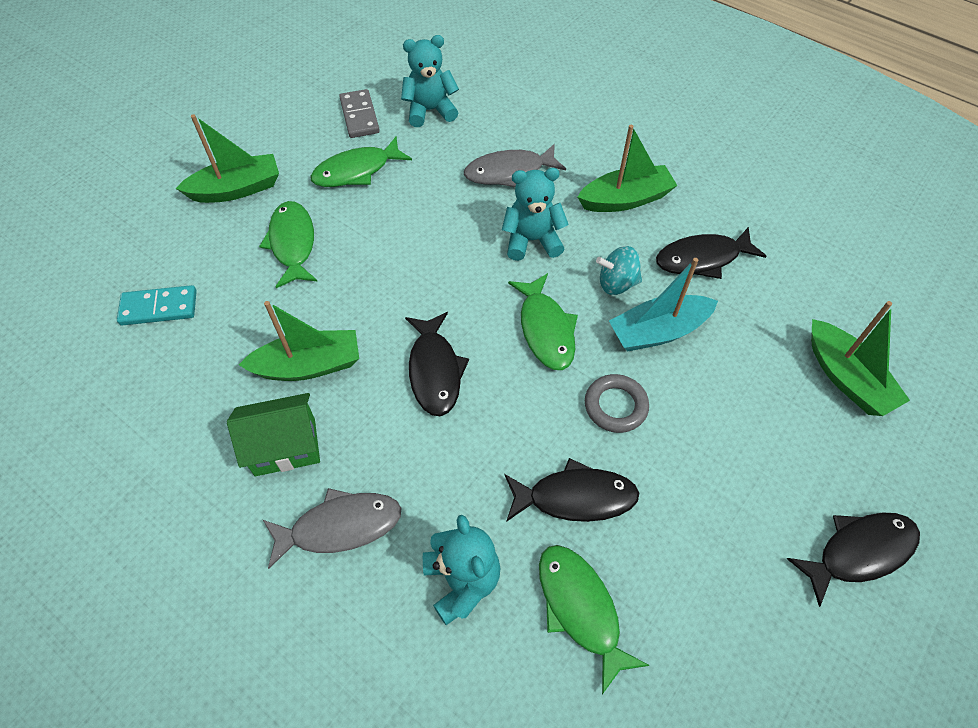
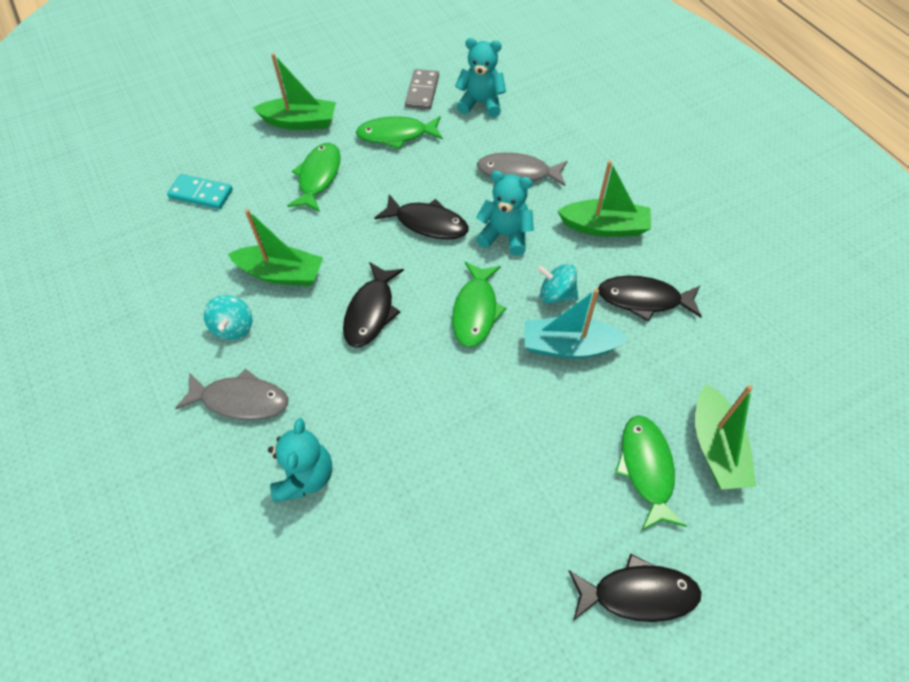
camera: 25 degrees right, 0 degrees up
green house [227,393,320,476] -> turquoise spinning top [204,295,252,340]
black fish [504,458,639,522] -> black fish moved to [374,194,469,240]
green fish [539,545,649,694] -> green fish moved to [615,415,687,531]
grey ring [585,374,649,433] -> none

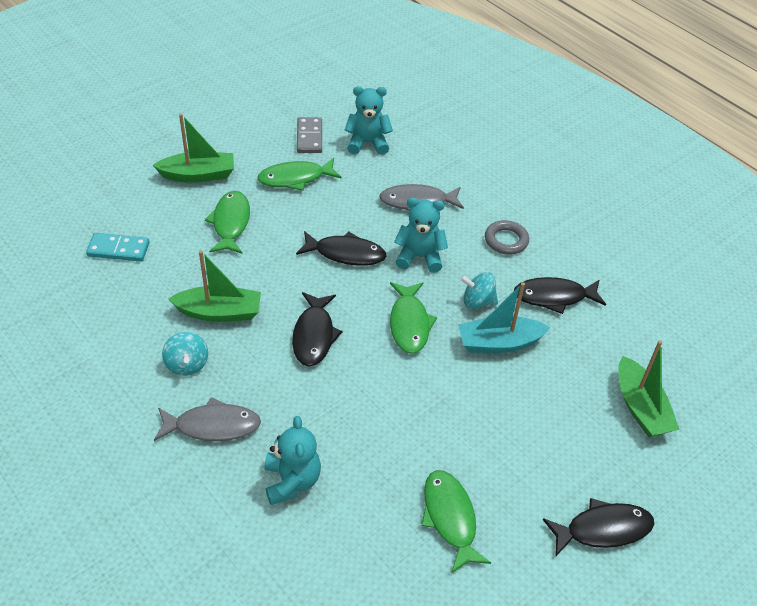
camera: 15 degrees left, 10 degrees down
green boat [557,161,651,237] -> grey ring [485,220,529,255]
green fish [615,415,687,531] -> green fish moved to [421,470,491,574]

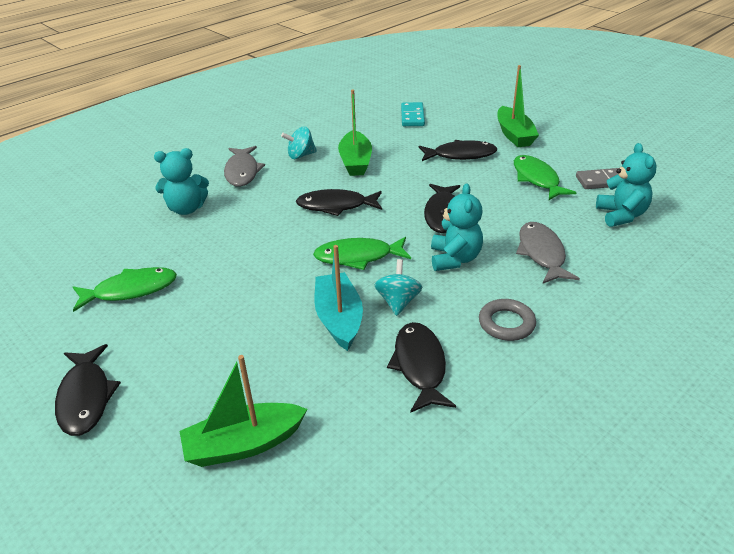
camera: 90 degrees right, 10 degrees down
green fish [205,191,250,254] -> black fish [419,140,497,161]

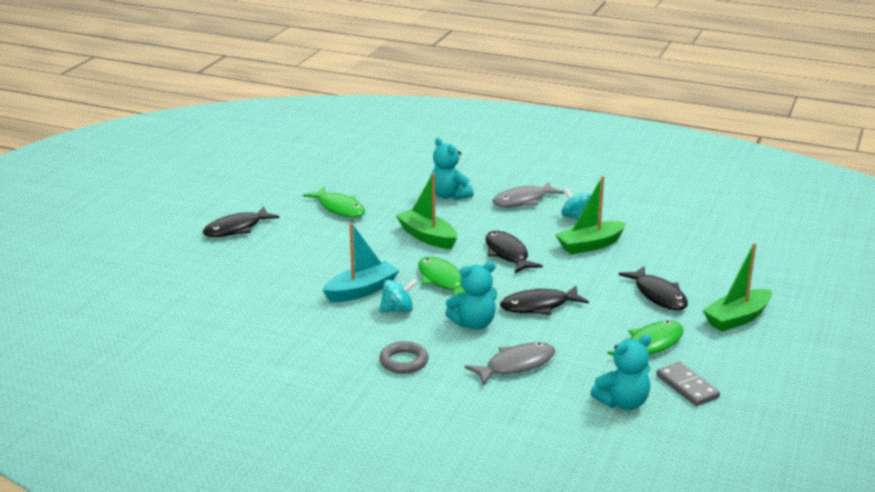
camera: 65 degrees right, 10 degrees down
green boat [180,355,307,467] -> green boat moved to [396,173,457,249]
black fish [387,322,456,413] -> none
turquoise domino [401,102,425,126] -> none

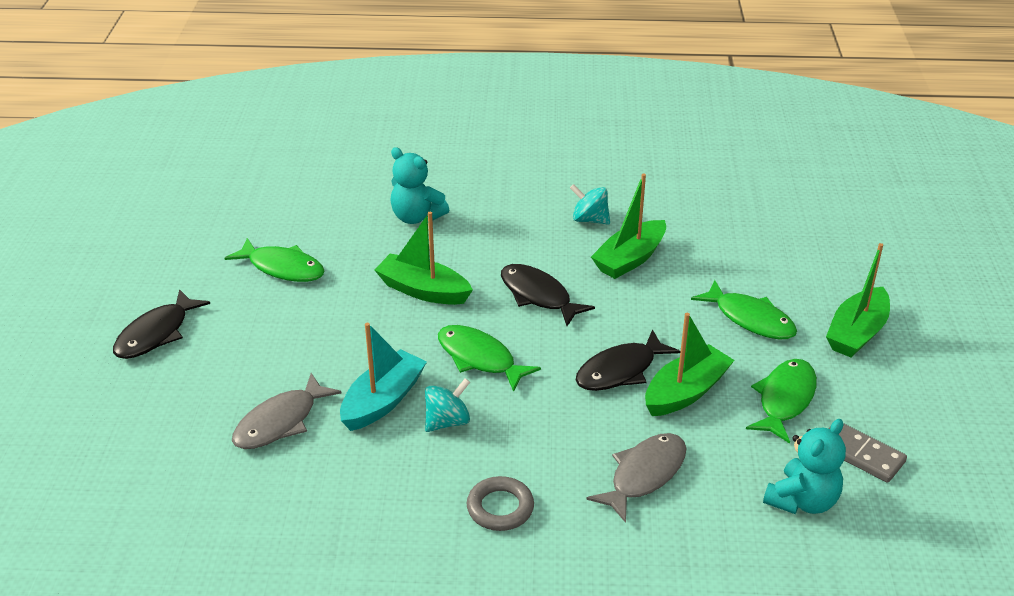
camera: 20 degrees left, 10 degrees up
turquoise teddy bear [445,261,497,330] -> none
grey fish [493,182,564,207] -> grey fish moved to [232,373,341,449]
black fish [619,266,688,310] -> green fish [691,280,797,339]
none -> green boat [645,313,735,416]

